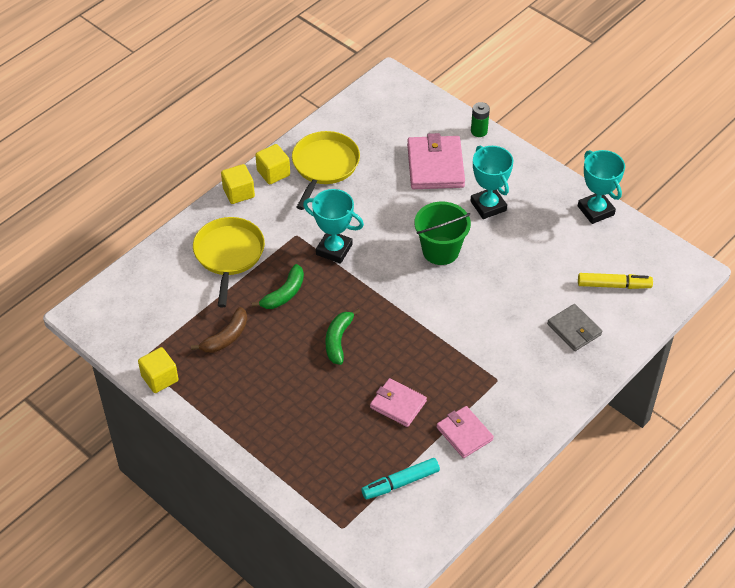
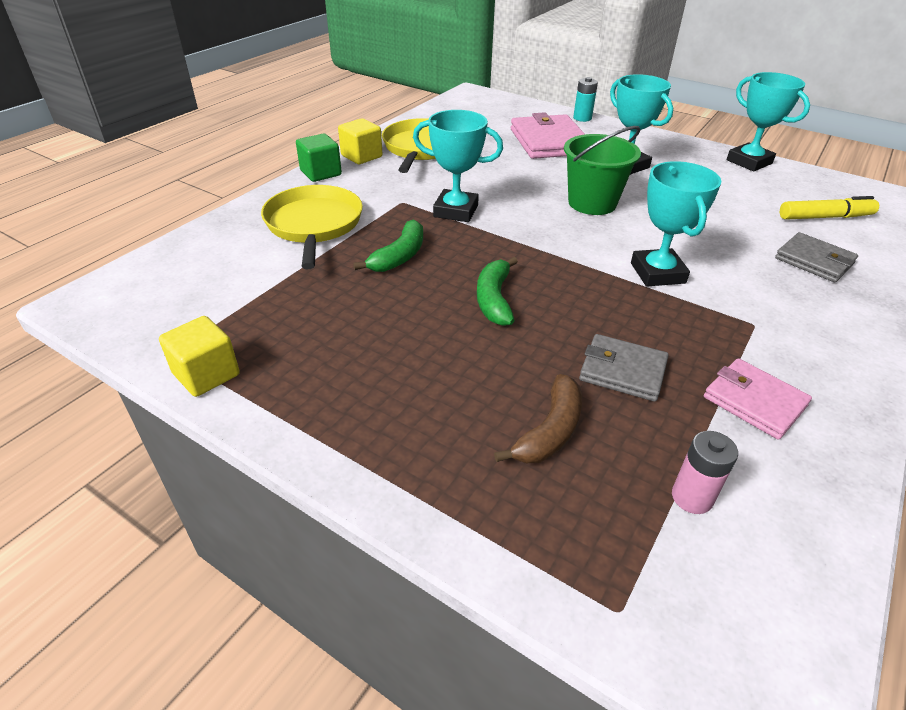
camera: 10 degrees left, 10 degrees down
brown banana [191,307,247,353] -> brown banana moved to [494,374,582,464]
yellow cube [221,164,255,204] -> green cube [296,134,342,182]
turquoise marker [361,458,440,499] -> pink battery [672,431,738,514]
pink wallet [370,378,427,427] -> grey wallet [579,334,669,402]
green battery [471,102,490,137] -> turquoise battery [573,77,598,122]
none -> turquoise trophy [631,161,722,286]

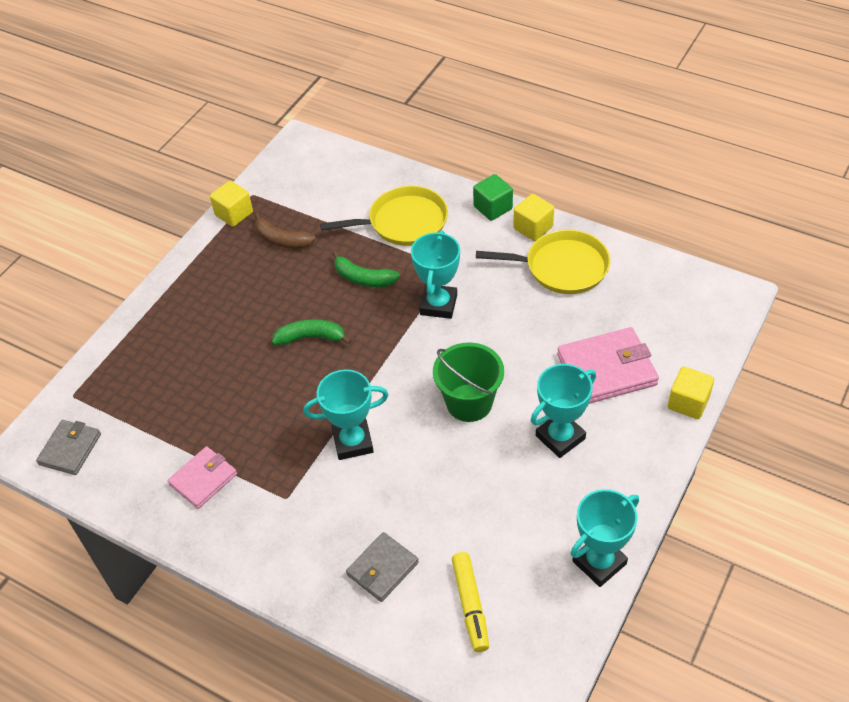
camera: 90 degrees right, 10 degrees up
brown banana [494,374,582,464] -> brown banana moved to [254,213,316,249]
turquoise battery [573,77,598,122] -> yellow cube [668,366,714,419]
grey wallet [579,334,669,402] -> grey wallet moved to [36,420,101,475]
pink battery [672,431,738,514] -> none

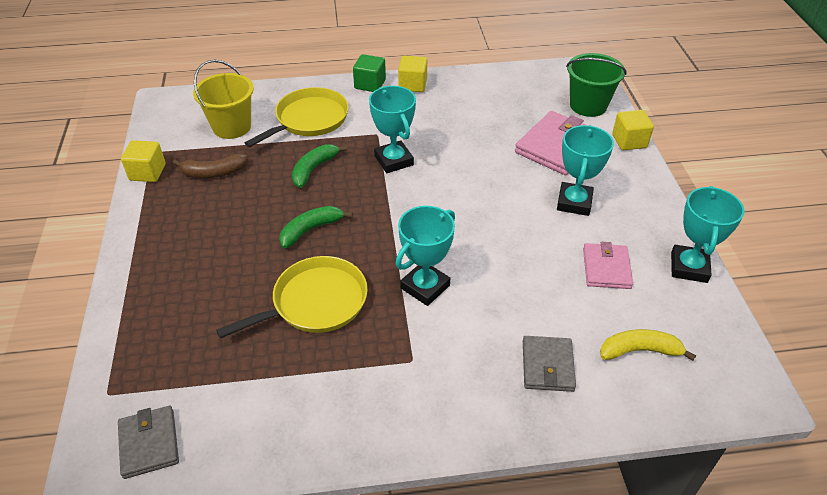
camera: 40 degrees left, 5 degrees down
pink wallet [168,446,237,509] -> pink wallet moved to [583,242,633,289]
green banana [332,251,400,287] -> green banana turned 135 degrees clockwise [292,144,347,188]
green bucket [433,343,504,422] -> green bucket moved to [566,53,626,117]
yellow marker [452,552,489,652] -> yellow banana [600,329,696,361]
yellow pan [476,230,610,294] -> yellow pan moved to [216,256,368,338]
none -> yellow bucket [193,60,254,139]

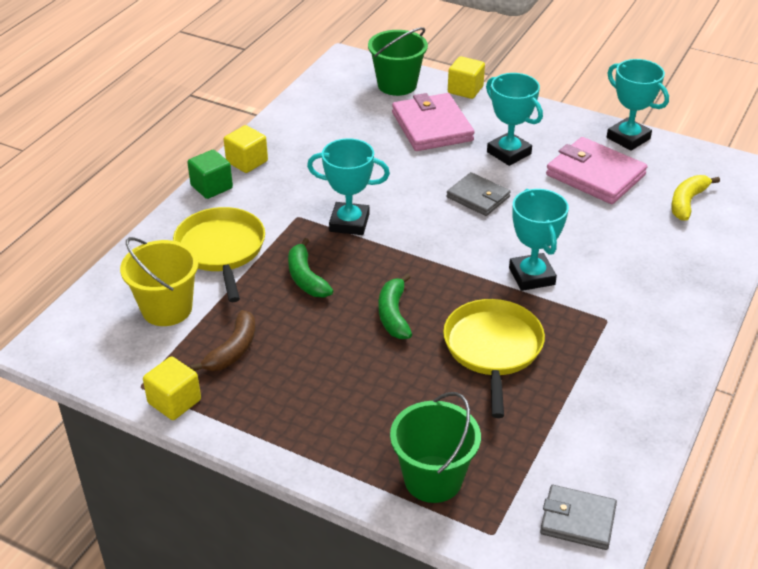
camera: 55 degrees left, 5 degrees down
grey wallet [523,336,576,392] -> grey wallet moved to [446,172,511,216]
pink wallet [583,242,633,289] -> pink wallet [546,137,648,204], size x1.61
none -> green bucket [390,392,481,503]

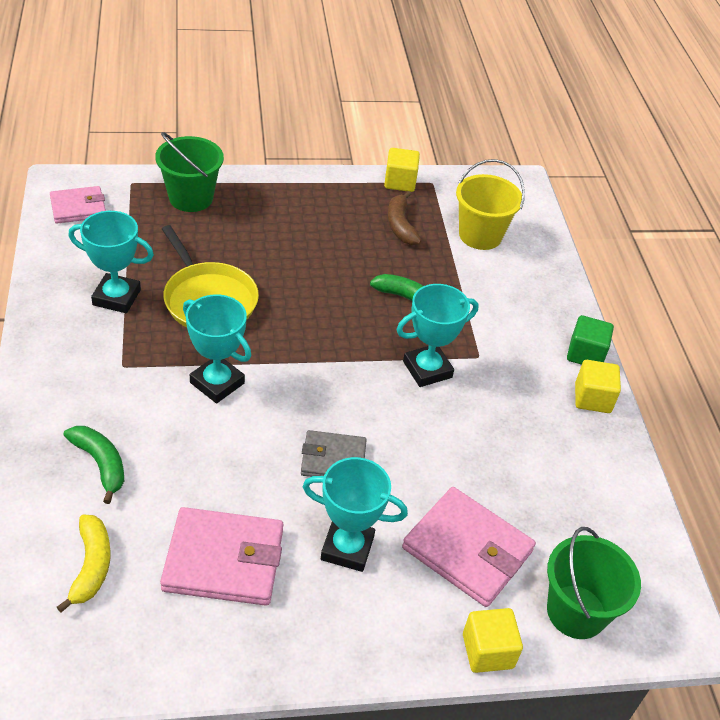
camera: 140 degrees right, 5 degrees up
yellow pan [173,207,265,302] -> none
green banana [379,274,412,339] -> green banana moved to [64,426,124,504]
grey wallet [540,485,617,550] -> pink wallet [50,186,106,224]
turquoise trophy [607,59,669,151] -> turquoise trophy moved to [69,211,154,313]

